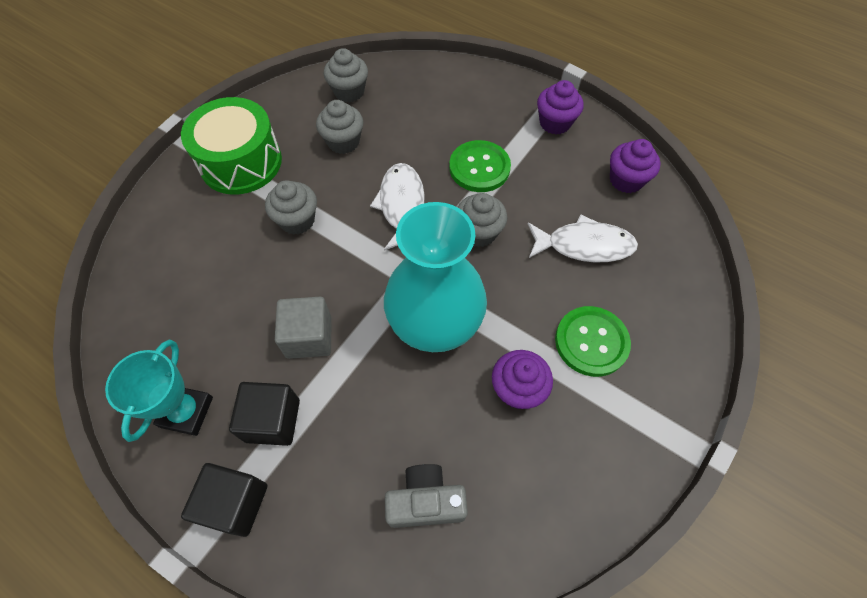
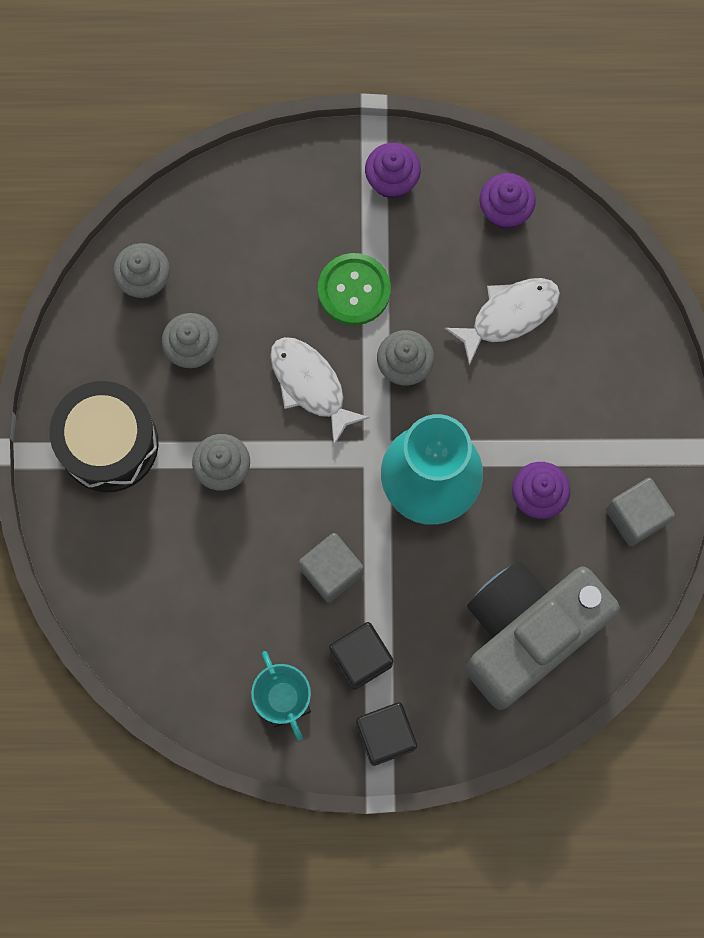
camera: 35 degrees left, 15 degrees up
green drum [181,97,282,195] -> black drum [50,381,158,492]
grey camera [385,464,468,528] -> grey camera [465,561,620,710], size x2.15
green button [555,306,631,377] -> none
none -> grey cube [606,478,675,546]

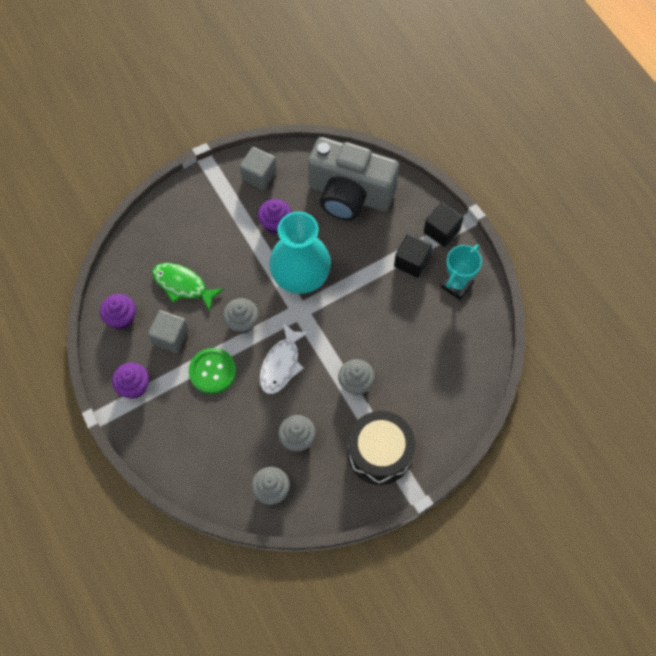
camera: 120 degrees left, 10 degrees down
grey cube [299,533,364,603] -> grey cube moved to [148,310,189,353]
white fish [445,278,560,365] -> green fish [152,263,224,312]

